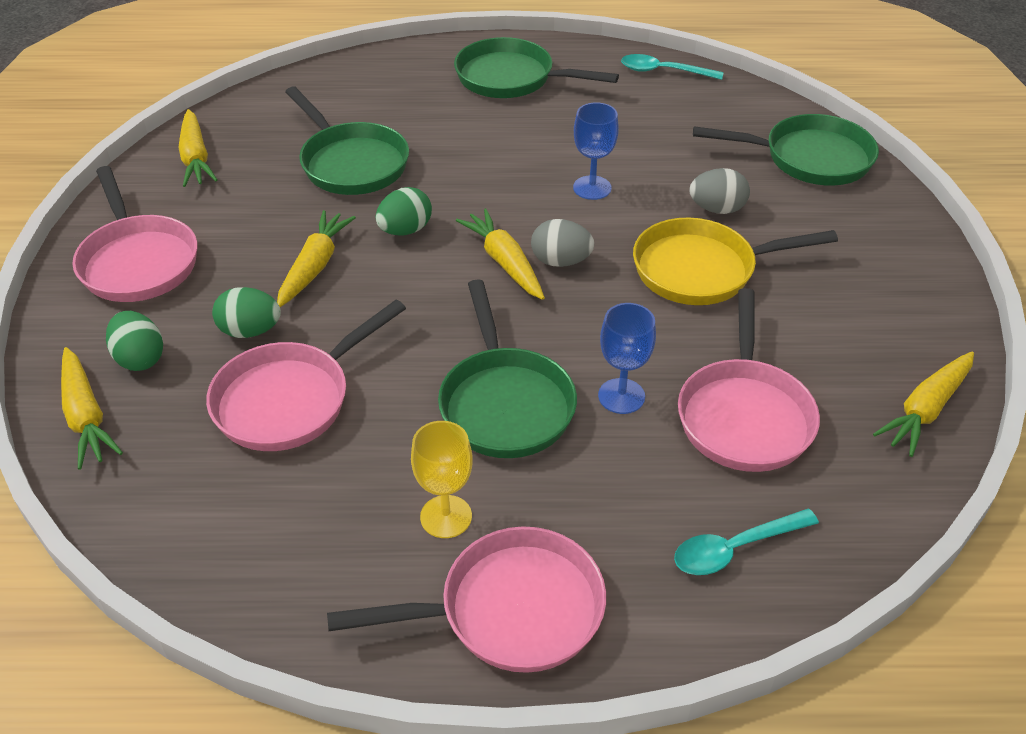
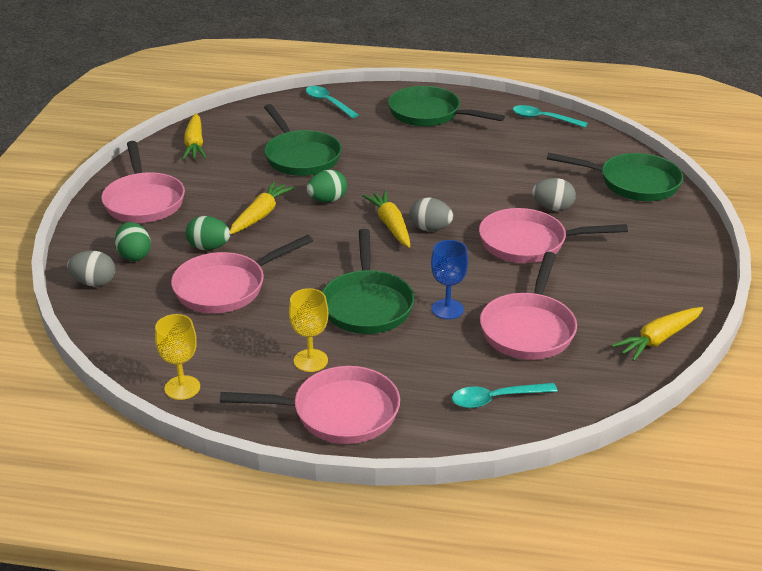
camera: 10 degrees right, 10 degrees down
yellow carrot [61,347,123,470] -> grey egg [67,251,116,287]
blue goblet [573,103,619,200] -> none
yellow pan [633,217,838,305] -> pink pan [479,208,628,263]
none -> yellow goblet [155,314,200,400]
none -> turquoise spoon [306,86,358,118]

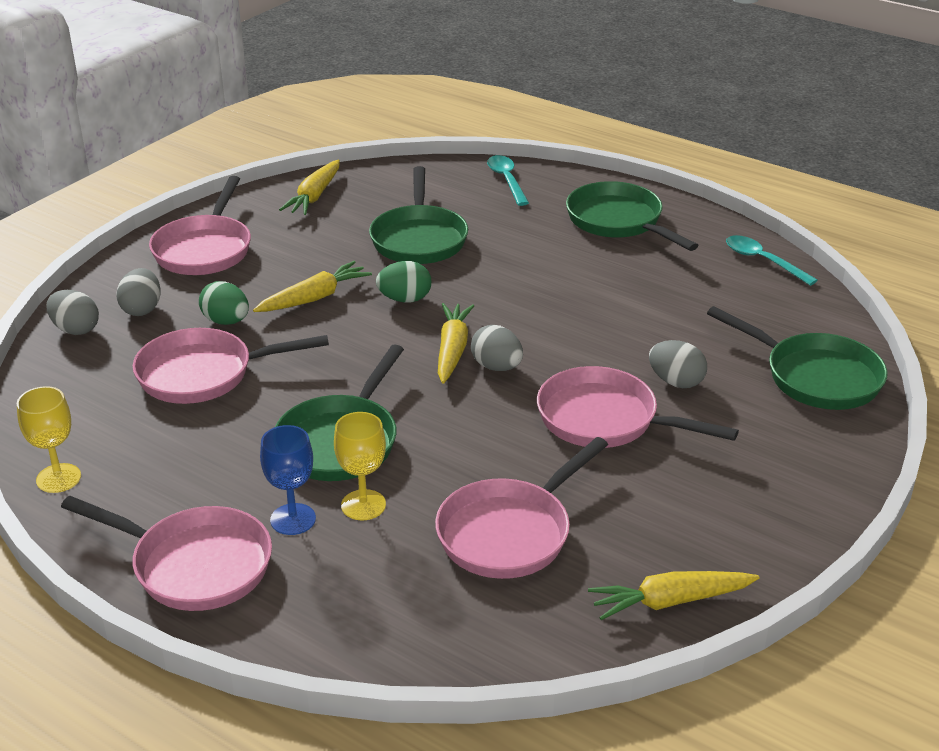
camera: 25 degrees right, 0 degrees up
green egg [115,222,151,261] -> grey egg [117,268,161,316]
yellow goblet [289,288,328,372] -> yellow goblet moved to [334,412,386,520]
blue goblet [431,240,468,319] -> blue goblet moved to [260,425,316,535]
turquoise spoon [452,383,558,408] -> none

